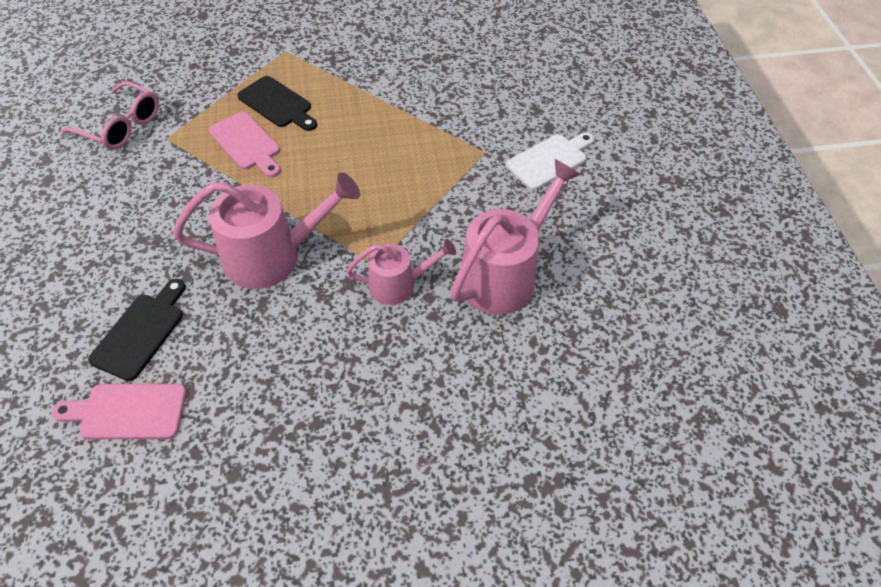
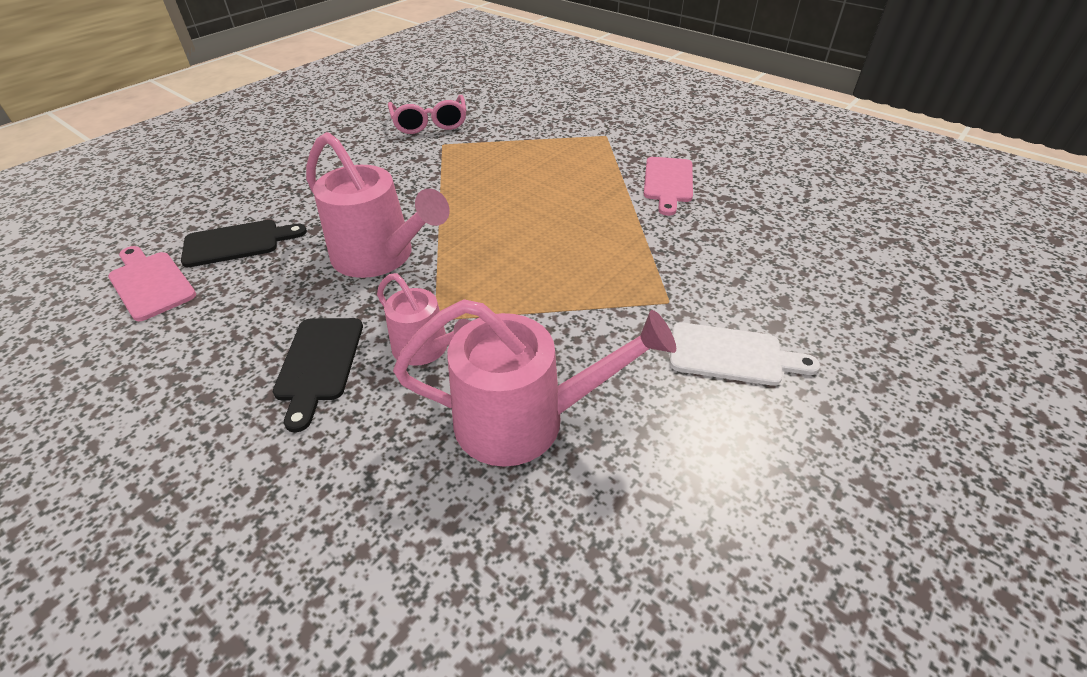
camera: 50 degrees right, 10 degrees down
pink cutting board [208,112,281,177] -> pink cutting board moved to [644,157,693,216]
black cutting board [237,76,317,131] -> black cutting board moved to [273,318,363,432]

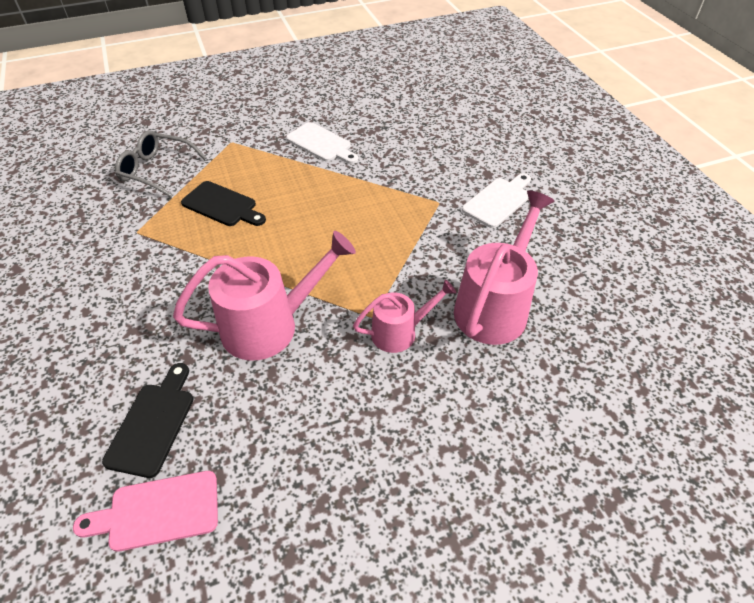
camera: 60 degrees left, 5 degrees up
black cutting board [273,318,363,432] -> black cutting board moved to [181,181,266,226]
pink glasses [388,95,466,134] -> none
pink cutting board [644,157,693,216] -> white cutting board [286,122,358,164]
none -> grey glasses [115,130,207,198]

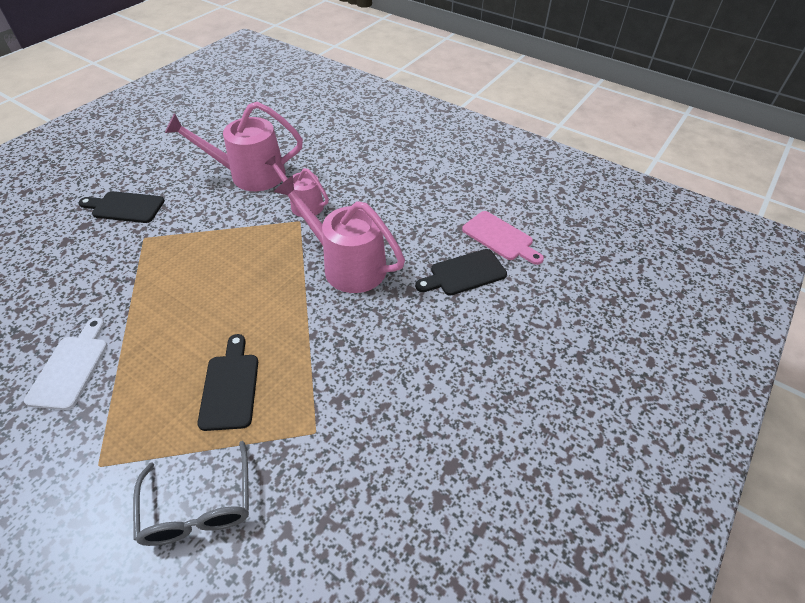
camera: 125 degrees left, 0 degrees up
white cutting board [462,173,531,228] -> black cutting board [78,191,165,223]

